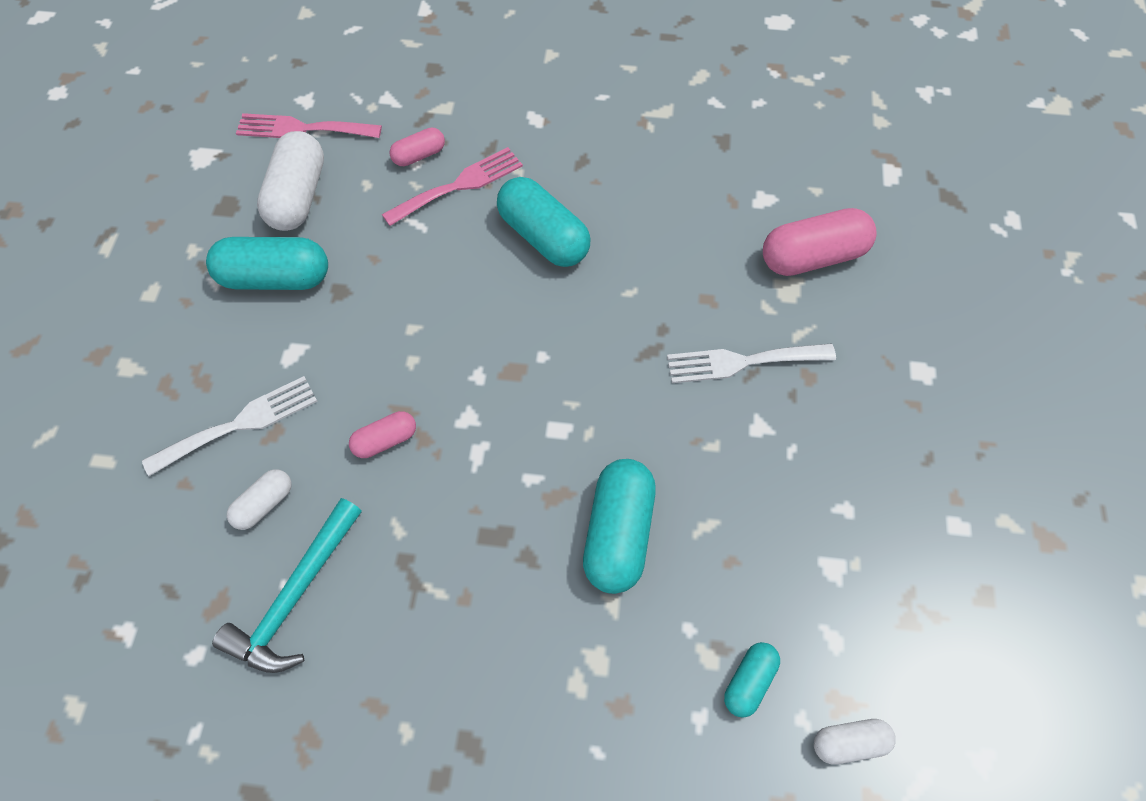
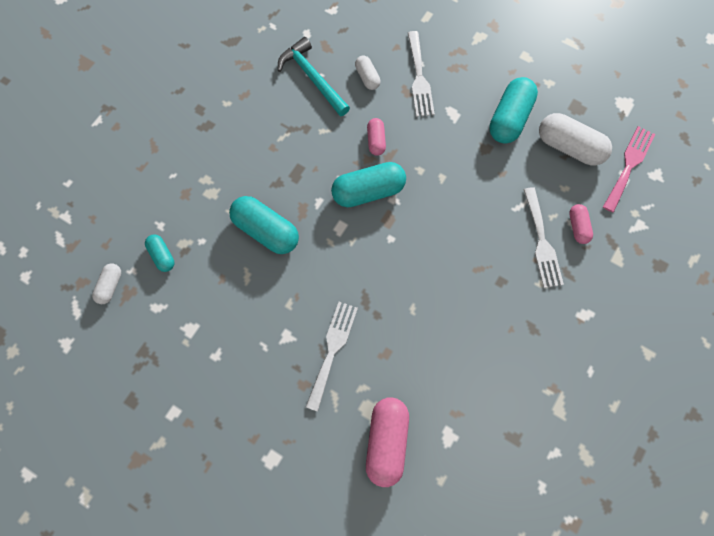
camera: 115 degrees right, 10 degrees up
pink fork [382,147,523,226] -> white fork [523,187,564,288]
turquoise capsule [497,177,590,267] -> turquoise capsule moved to [331,162,406,207]

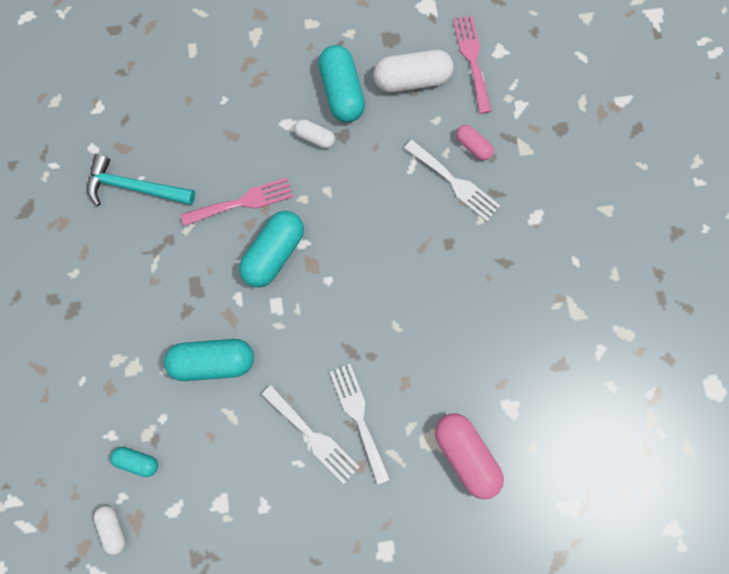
camera: 40 degrees left, 5 degrees up
white capsule [355,56,381,90] -> white capsule moved to [294,119,335,149]
pink capsule [367,118,386,156] -> pink fork [181,178,293,226]
white fork [408,31,435,117] -> white fork moved to [262,385,359,484]

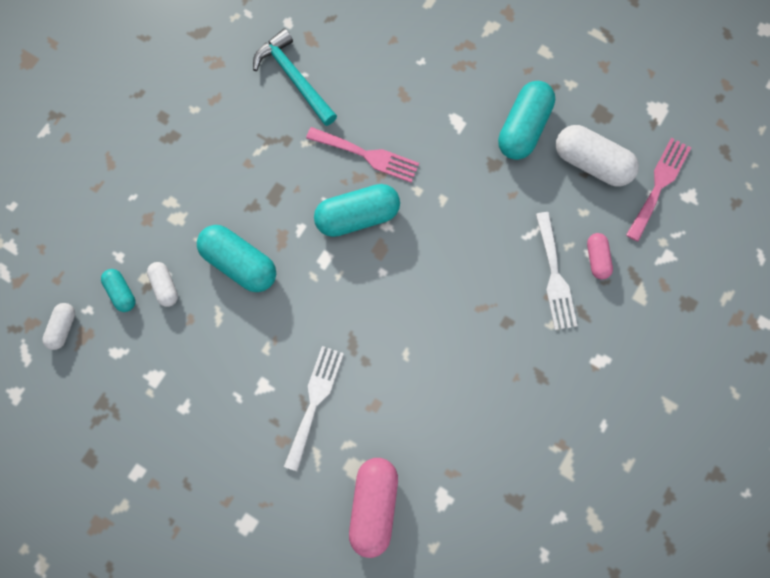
camera: 40 degrees right, 0 degrees up
white fork [262,385,359,484] -> none
white capsule [294,119,335,149] -> white capsule moved to [147,262,178,307]

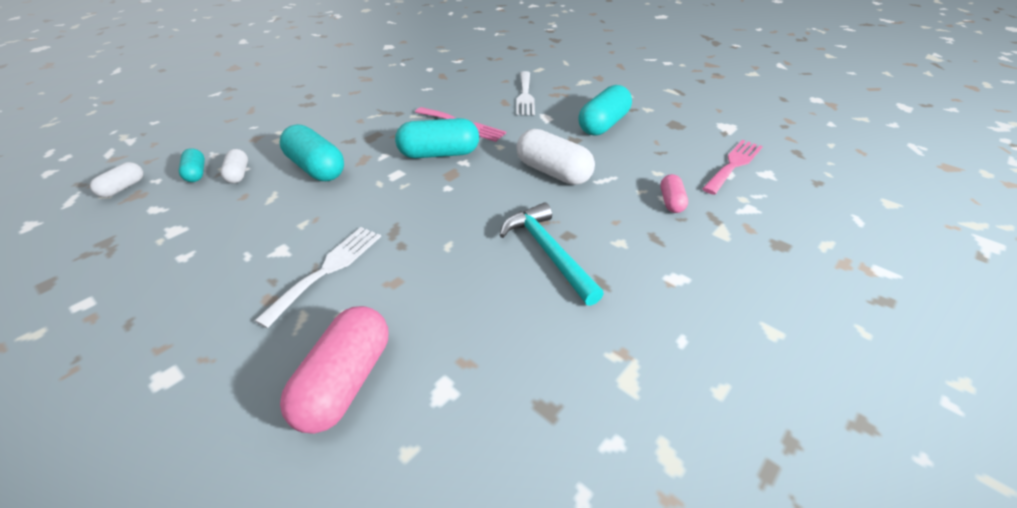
camera: 10 degrees right, 35 degrees down
turquoise hammer [253,28,337,126] -> turquoise hammer moved to [499,202,604,306]
white fork [536,212,578,330] -> white fork moved to [516,71,535,115]
white capsule [556,125,639,187] -> white capsule moved to [516,129,595,185]

